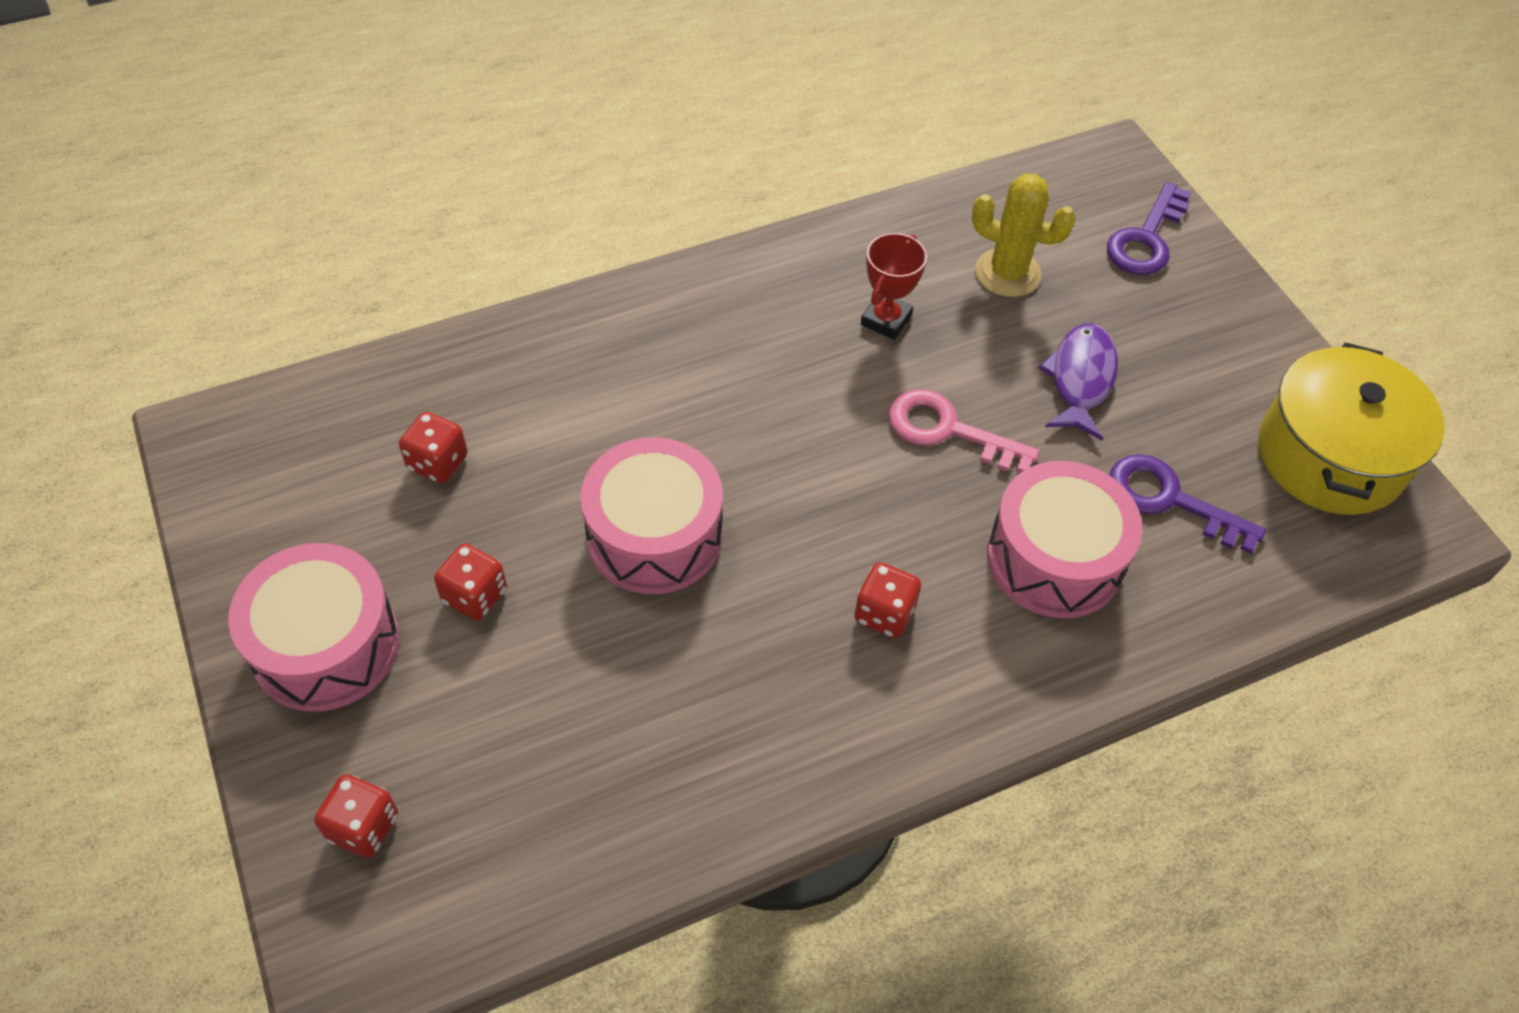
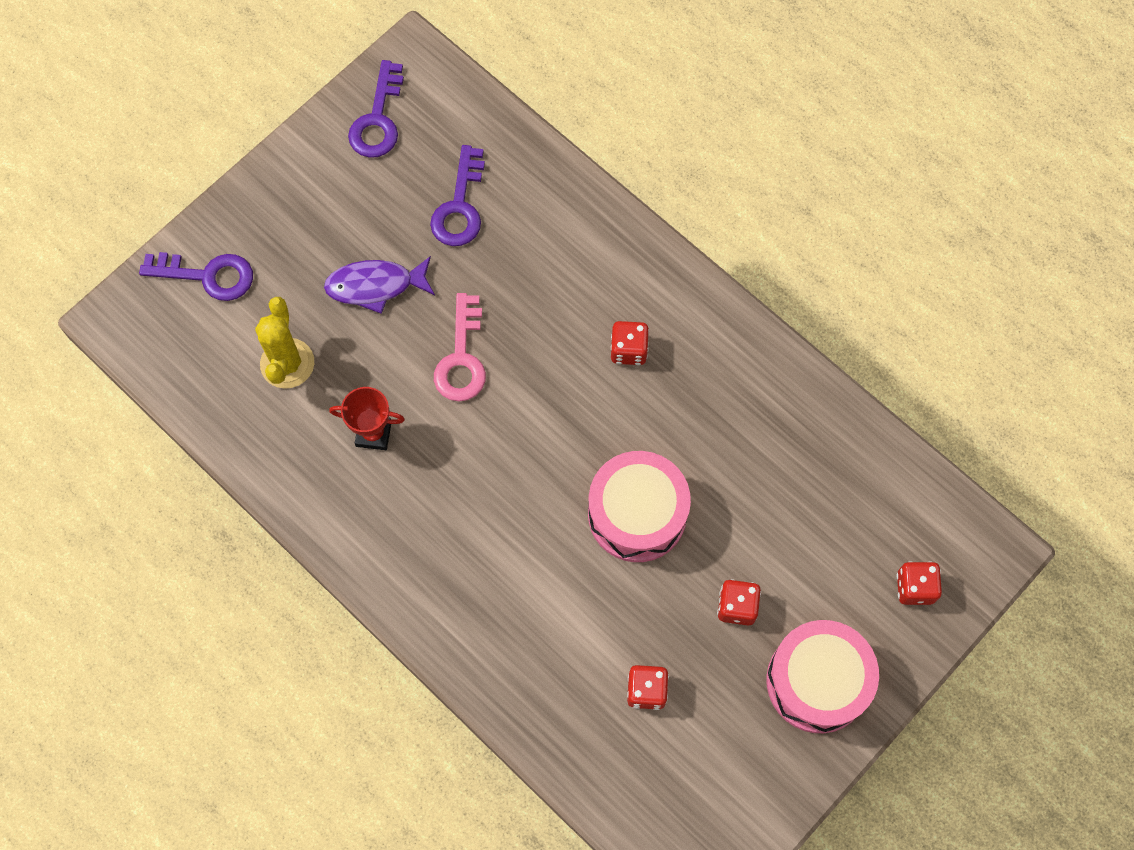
camera: 110 degrees left, 15 degrees up
pink drum [987,461,1143,618] -> none
yellow pot [1259,342,1445,515] -> purple key [348,60,404,158]

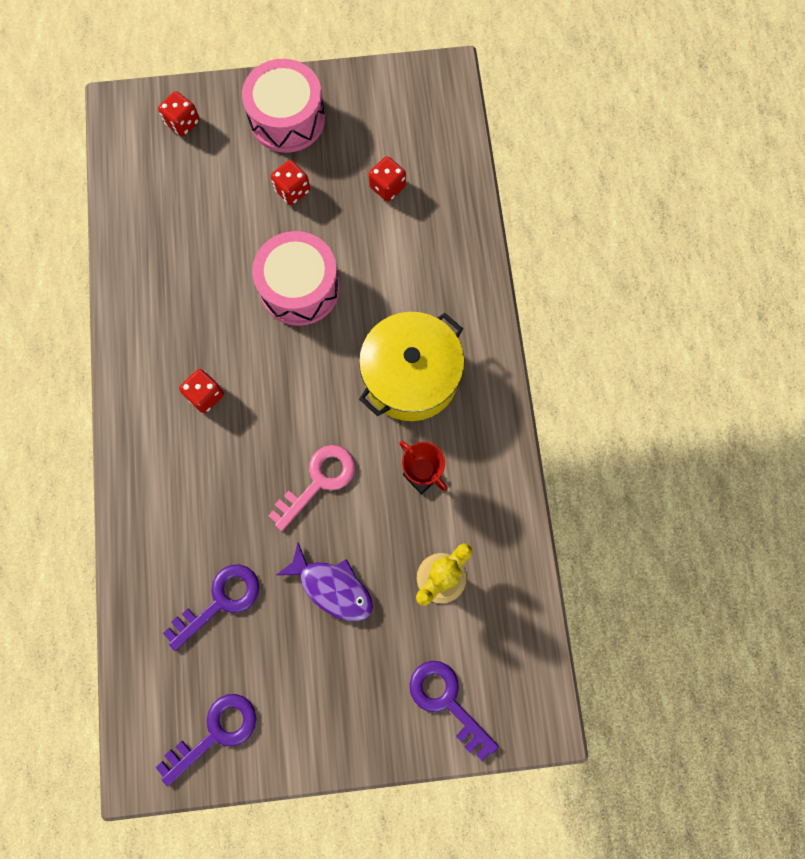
camera: 140 degrees left, 5 degrees up
none -> yellow pot [359,312,464,421]

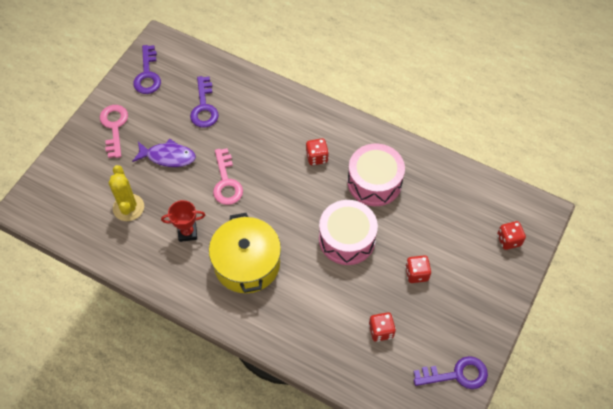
camera: 125 degrees right, 15 degrees down
pink drum [242,59,325,153] -> pink drum moved to [347,144,405,206]
purple fish [276,543,373,622] -> purple fish turned 150 degrees counterclockwise [132,139,196,167]
purple key [410,661,499,761] -> purple key moved to [413,356,488,389]
none -> pink key [100,105,128,158]

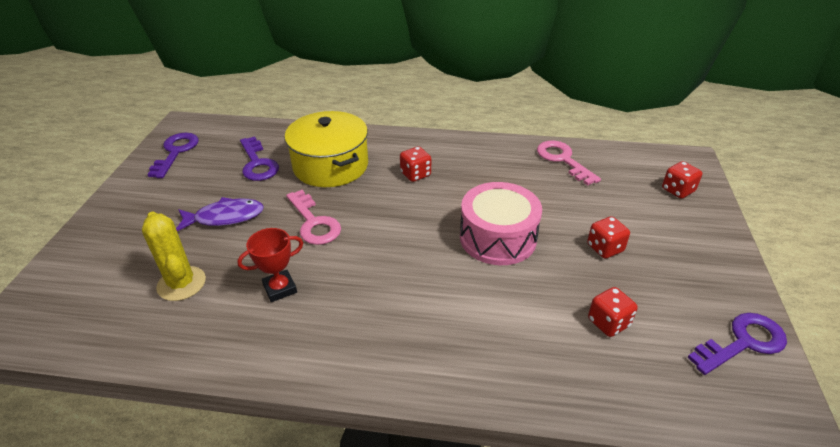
camera: 20 degrees left, 20 degrees down
pink key [100,105,128,158] -> pink key moved to [537,141,601,186]
purple key [133,45,161,94] -> purple key turned 150 degrees counterclockwise [147,133,199,178]
yellow pot [209,213,281,293] -> yellow pot moved to [284,111,368,187]
pink drum [347,144,405,206] -> none

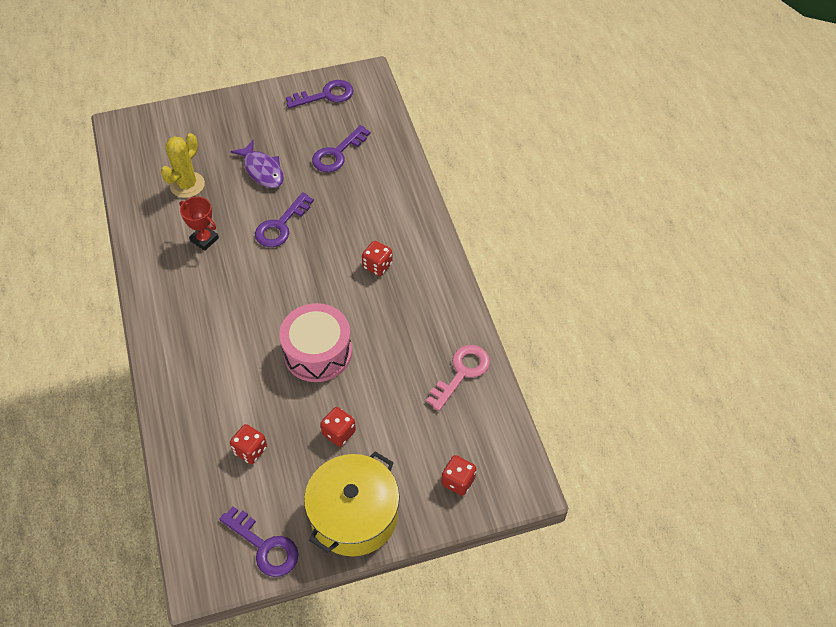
camera: 65 degrees right, 15 degrees up
yellow pot [284,111,368,187] -> yellow pot moved to [304,451,400,556]
pink key [286,190,341,245] -> purple key [255,192,314,247]

